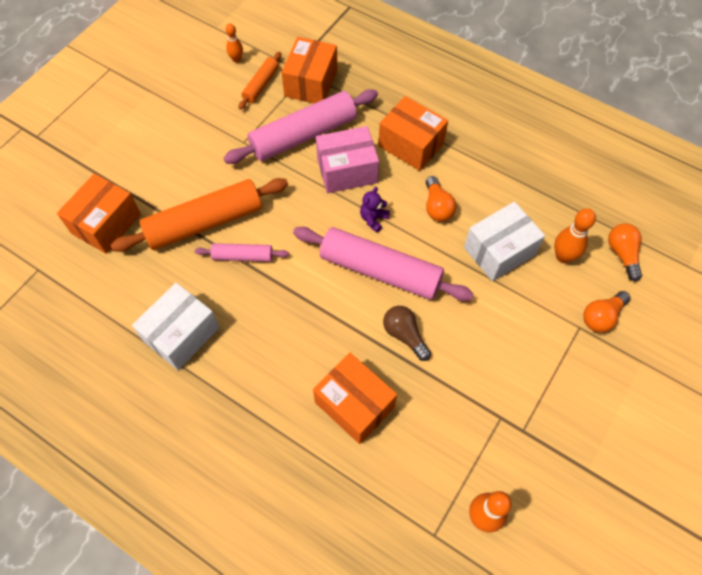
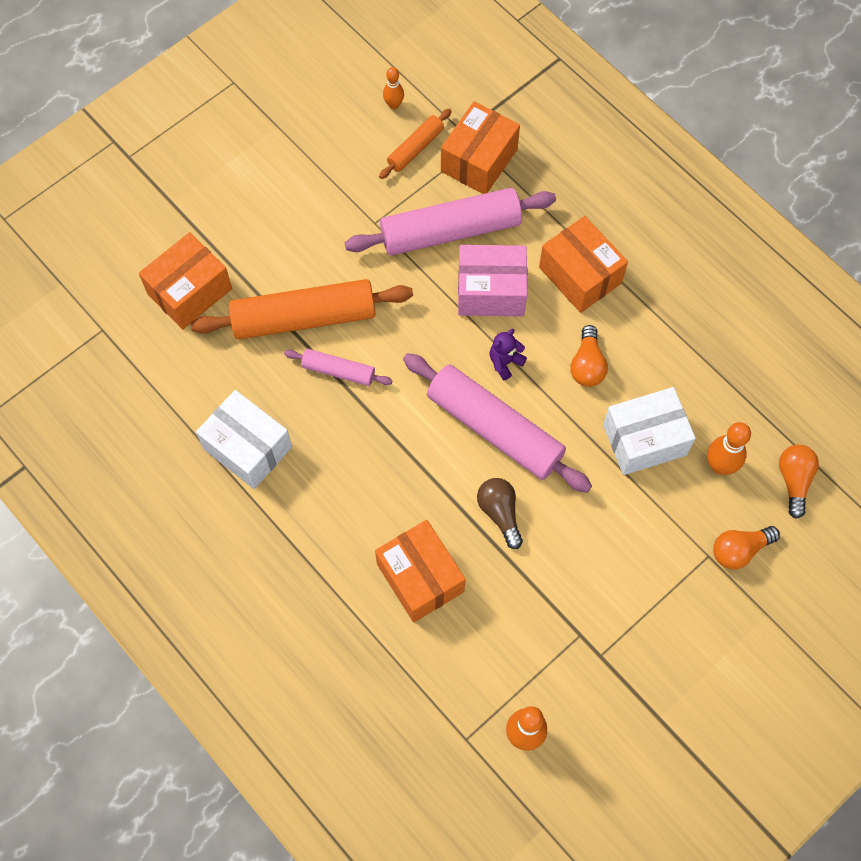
camera: 15 degrees right, 5 degrees up
white box [132,283,220,370] -> white box turned 75 degrees clockwise [196,390,292,489]

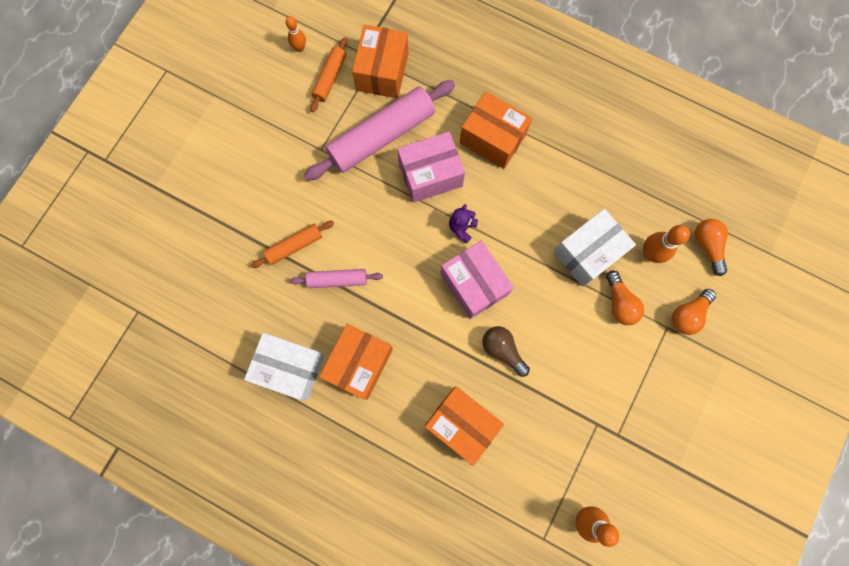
camera: 20 degrees left, 10 degrees up
orange box [139,232,232,329] -> orange box moved to [319,324,393,400]
orange rolling pin [190,279,413,340] -> orange rolling pin [251,221,334,268], size x0.50
pink rolling pin [403,353,592,493] -> pink box [440,241,514,319]
orange light bulb [570,325,608,387] -> orange light bulb moved to [606,271,644,325]

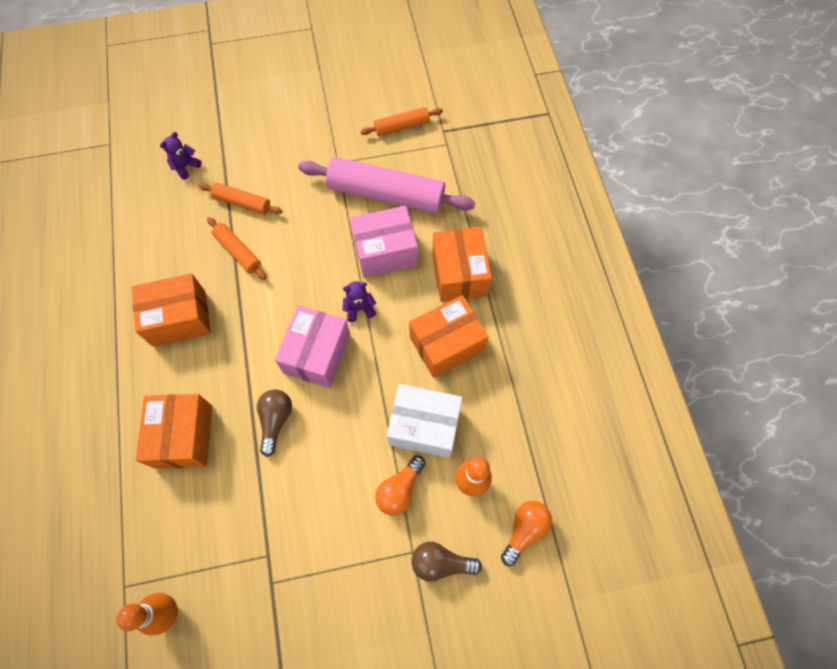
camera: 50 degrees right, 10 degrees down
white box [244,333,325,400] -> none
orange bowling pin [286,16,306,52] -> none
pink rolling pin [290,269,383,288] -> orange rolling pin [207,217,267,280]
orange box [352,24,409,98] -> orange box moved to [409,295,489,378]
pink box [397,132,465,203] -> pink box turned 45 degrees counterclockwise [350,206,418,278]
orange light bulb [672,289,716,335] -> brown light bulb [412,542,482,582]
none -> purple teddy bear [160,132,201,179]

